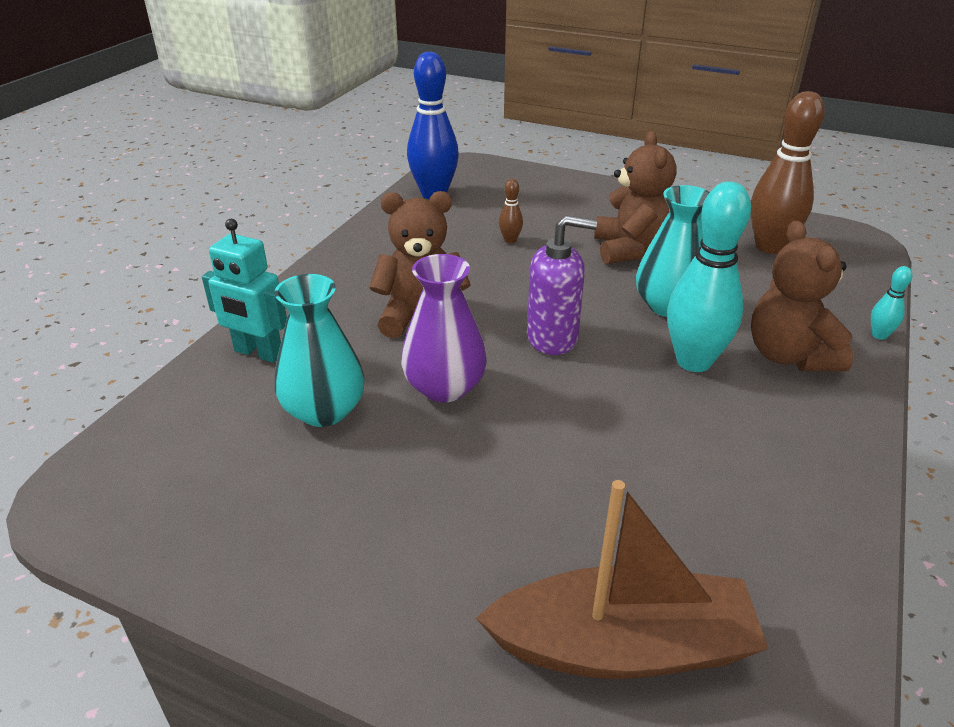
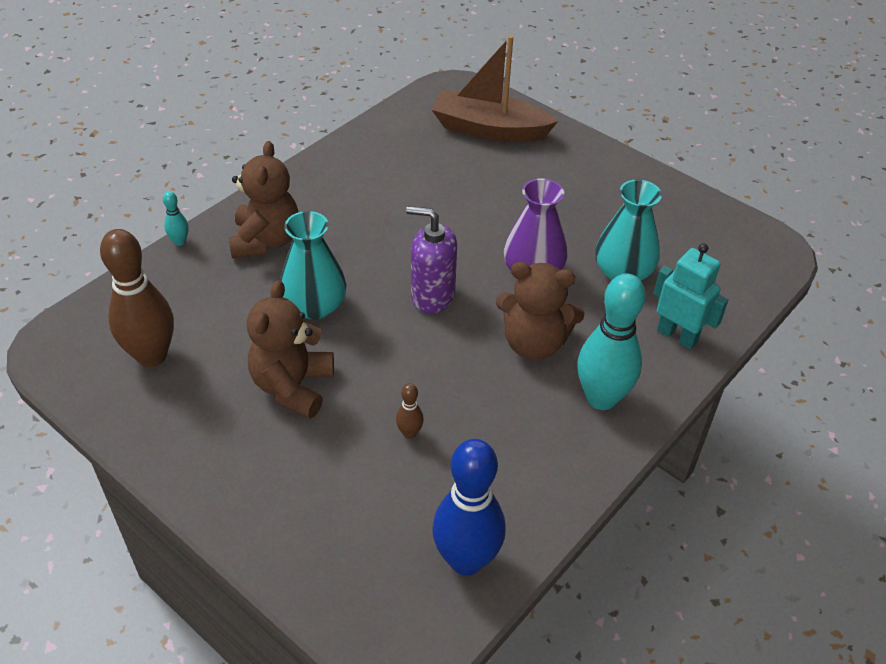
camera: 165 degrees left, 10 degrees up
turquoise bowling pin [667,182,751,372] -> turquoise bowling pin moved to [577,273,646,410]

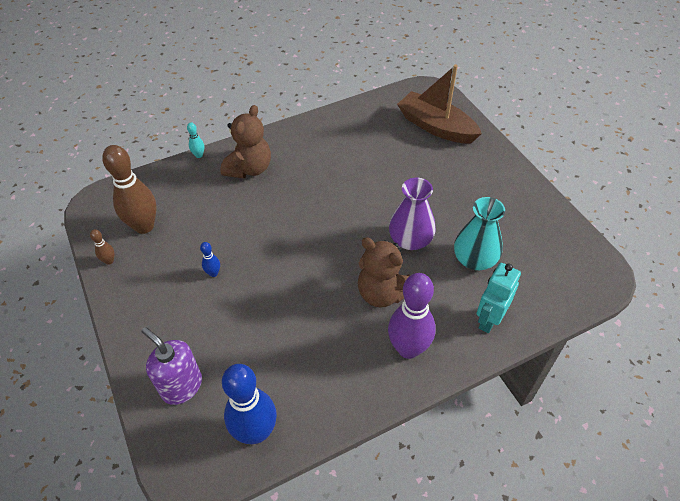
camera: 25 degrees right, 5 degrees up
brown teddy bear [247,280,334,419] -> blue bowling pin [200,242,220,277]
turquoise vase [280,211,346,320] -> none
brown bowling pin [396,383,424,439] -> brown bowling pin moved to [90,229,114,265]
purple soap dispenser [406,206,457,314] -> purple soap dispenser moved to [141,327,202,405]
turquoise bowling pin [577,273,646,410] -> purple bowling pin [388,273,436,359]
turquoise robot [653,243,728,350] -> turquoise robot turned 120 degrees counterclockwise [476,263,521,333]

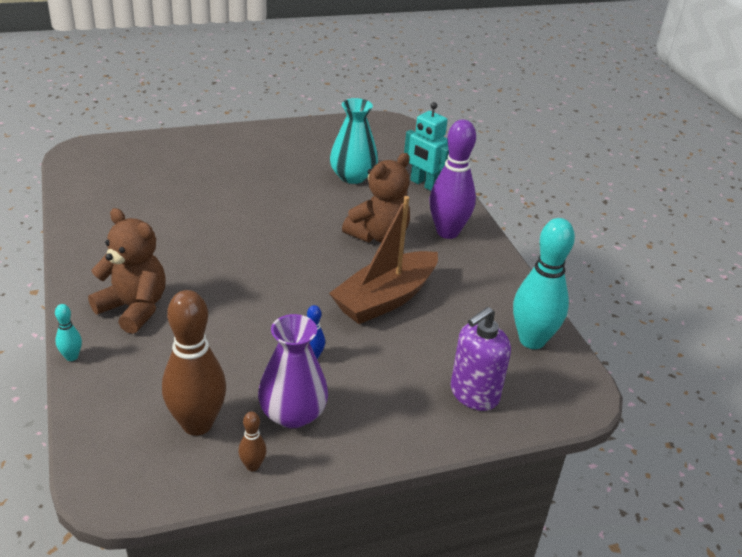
camera: 85 degrees left, 15 degrees down
blue bowling pin [222,364,277,444] -> turquoise bowling pin [513,218,575,349]
purple vase [389,178,436,250] -> purple vase moved to [258,314,328,428]
brown boat [397,64,482,144] -> brown boat moved to [329,196,438,324]

